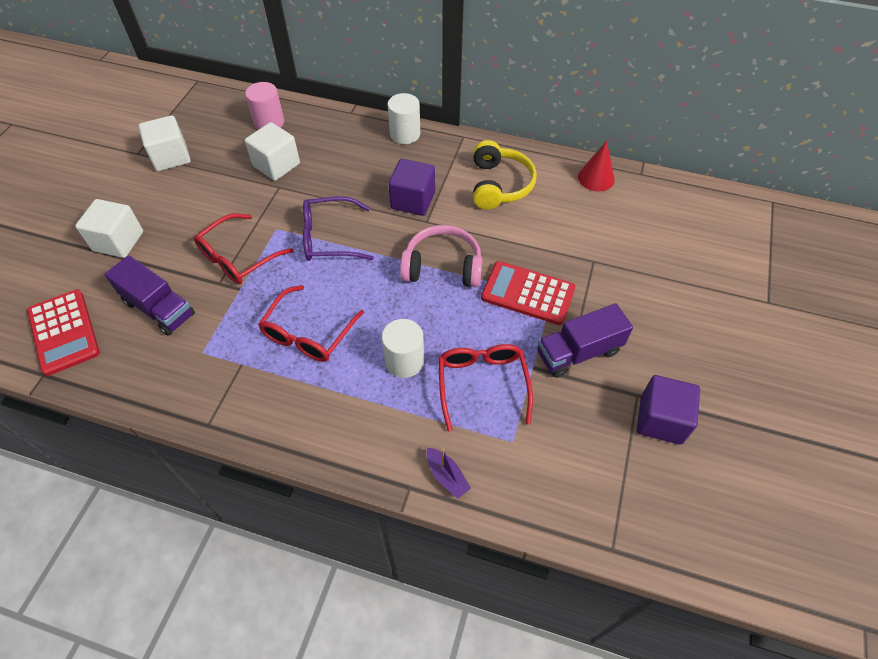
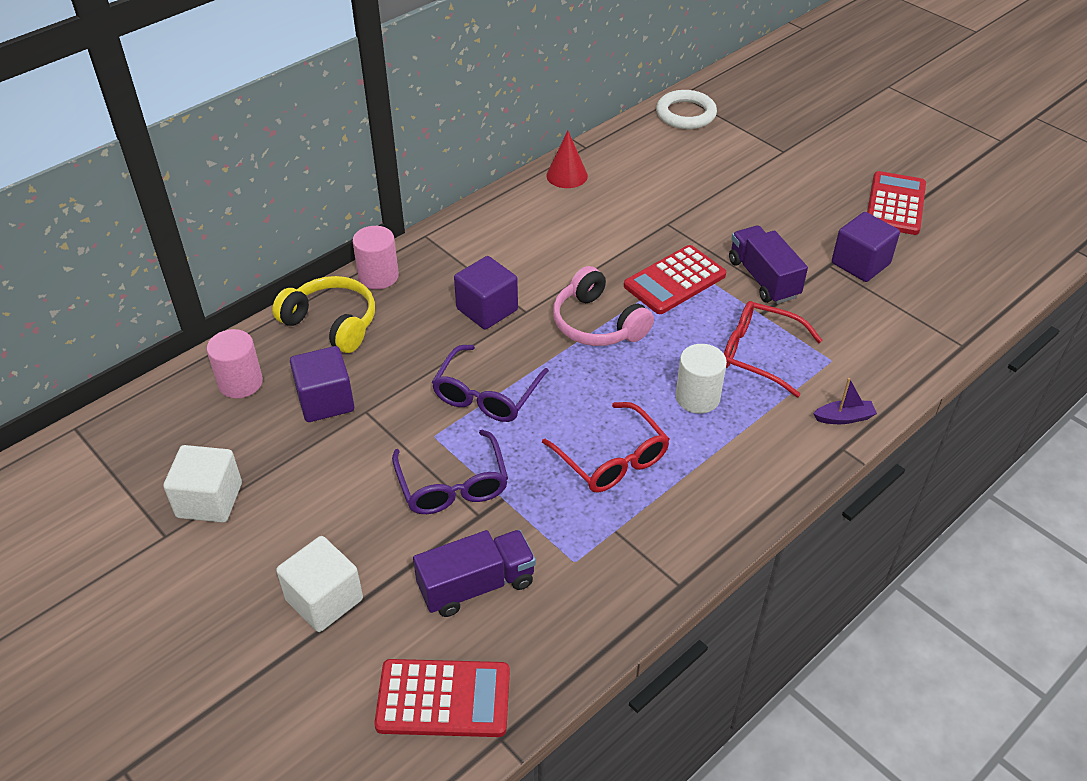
camera: 60 degrees left, 10 degrees down
red glasses [194,213,293,284] -> purple glasses [392,430,508,514]
white cube [245,122,300,181] -> purple cube [290,346,354,422]
white cylinder [388,93,420,144] -> pink cylinder [352,226,399,289]
pink headphones [400,225,482,287] -> pink headphones turned 75 degrees counterclockwise [553,266,654,346]
yellow headphones [473,140,537,209] -> yellow headphones moved to [272,276,375,353]
purple truck [538,303,633,378] -> purple truck turned 150 degrees clockwise [729,225,808,304]
none -> white ring [656,90,717,129]
none -> red calculator [867,171,926,235]

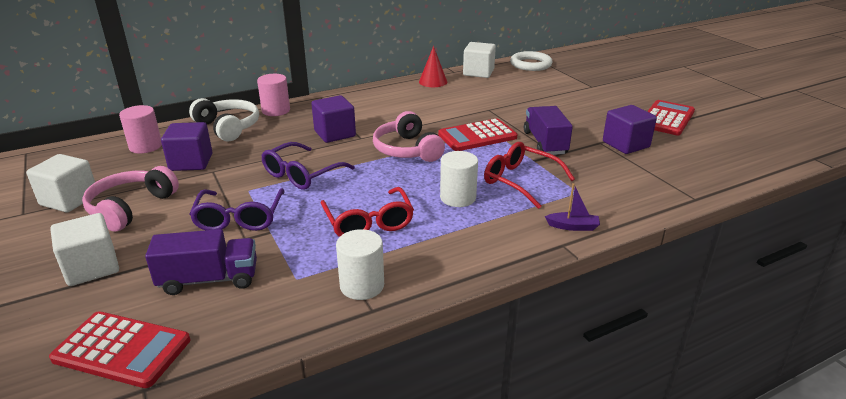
camera: 15 degrees right, 15 degrees down
yellow headphones [272,276,375,353] -> white headphones [189,98,259,141]
none -> pink headphones [82,166,179,232]
none -> white cylinder [336,229,384,300]
none -> white cube [463,42,496,78]

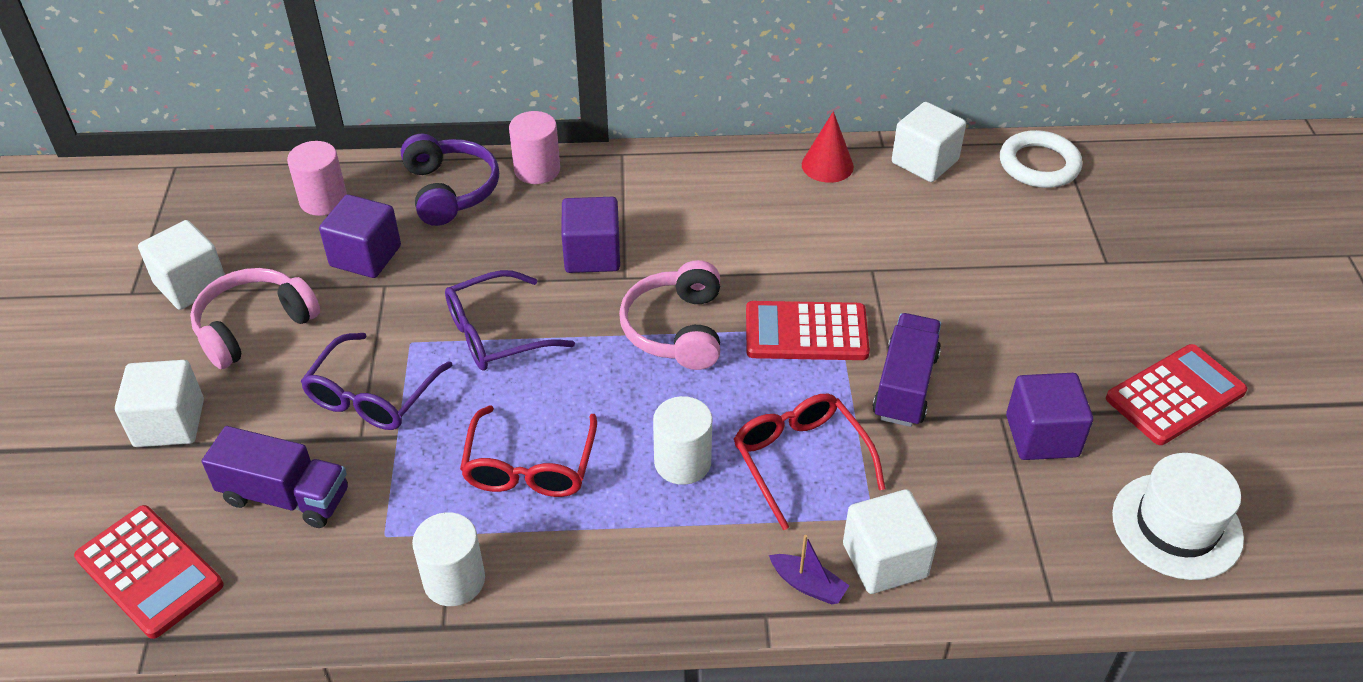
camera: 25 degrees right, 15 degrees up
white headphones [189,98,259,141] -> purple headphones [401,134,499,226]
none -> white cube [843,489,938,594]
none -> white hat [1112,453,1244,580]

